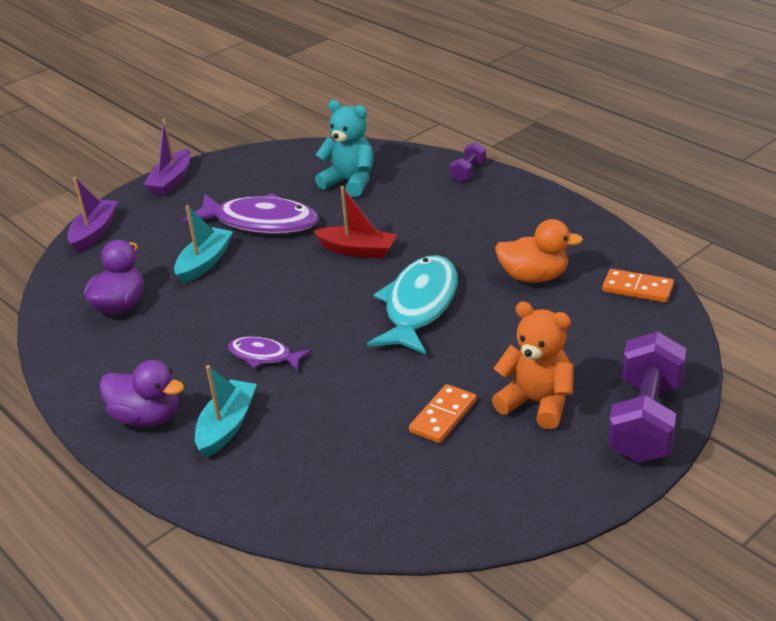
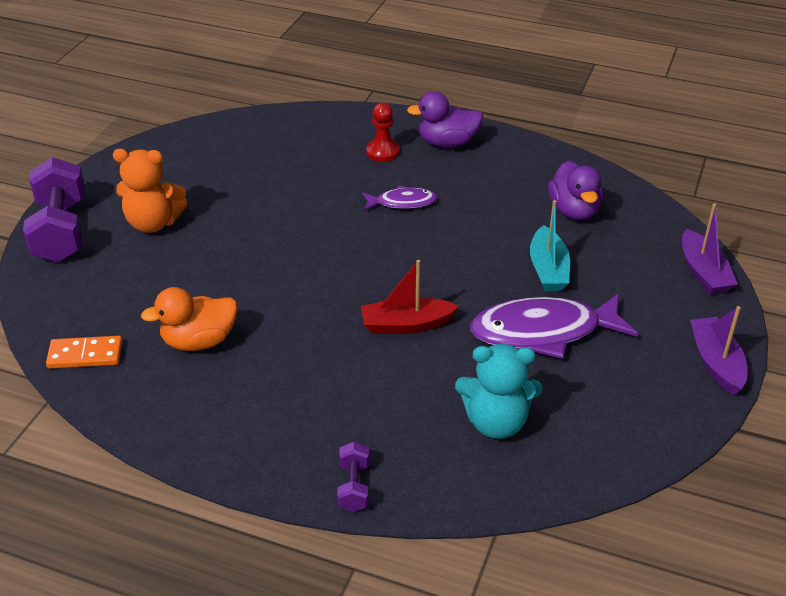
camera: 150 degrees right, 5 degrees up
turquoise boat [195,365,257,457] -> red pawn [366,103,400,162]
turquoise fish [367,255,458,355] -> none
orange domino [409,384,476,443] -> none

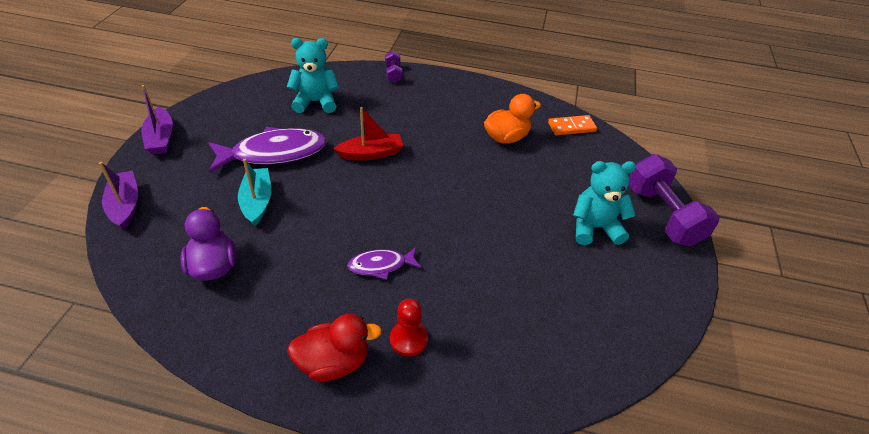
camera: 170 degrees right, 5 degrees up
orange teddy bear [113,149,187,233] -> turquoise teddy bear [573,161,636,245]
purple duck [407,91,483,148] -> red duck [287,314,382,381]

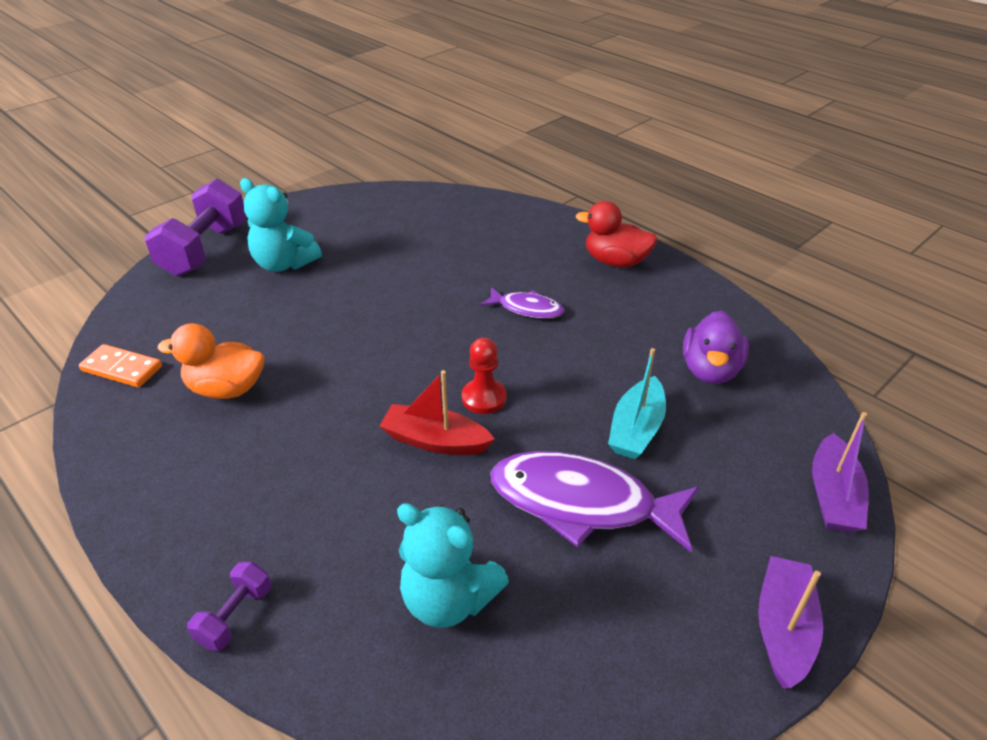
camera: 145 degrees left, 5 degrees down
red pawn [390,299,428,357] -> red pawn moved to [462,338,506,414]

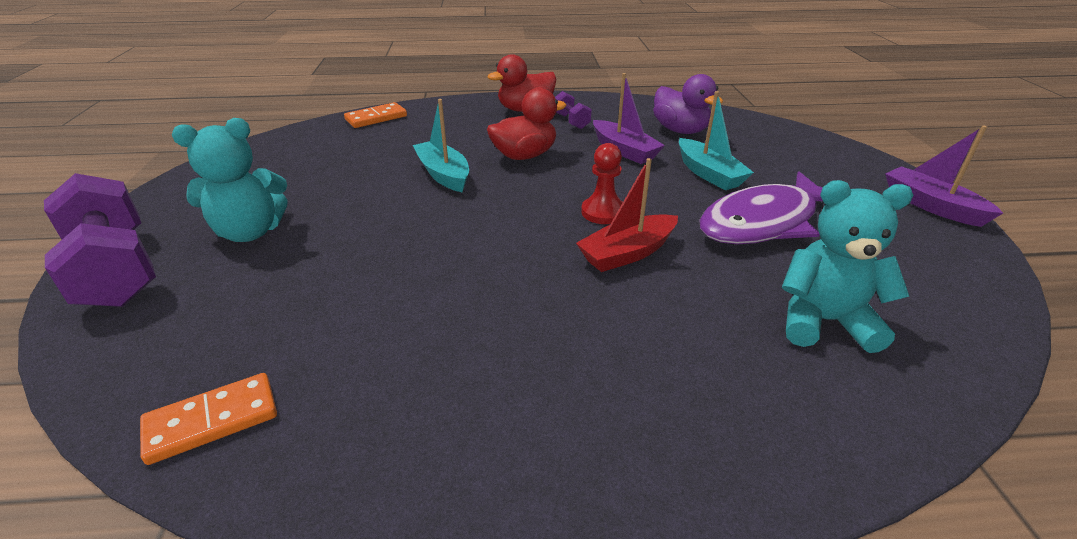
camera: 50 degrees left, 5 degrees down
orange duck [158,323,264,399] -> none
purple dumbbell [187,562,272,651] -> purple dumbbell moved to [555,91,592,129]
turquoise teddy bear [397,503,509,628] -> turquoise teddy bear turned 150 degrees counterclockwise [782,180,913,353]
purple fish [480,287,564,319] -> red duck [487,88,567,160]
purple boat [812,412,869,533] -> purple boat moved to [593,73,665,164]
none -> orange domino [344,102,407,128]
none -> turquoise boat [413,99,469,192]

